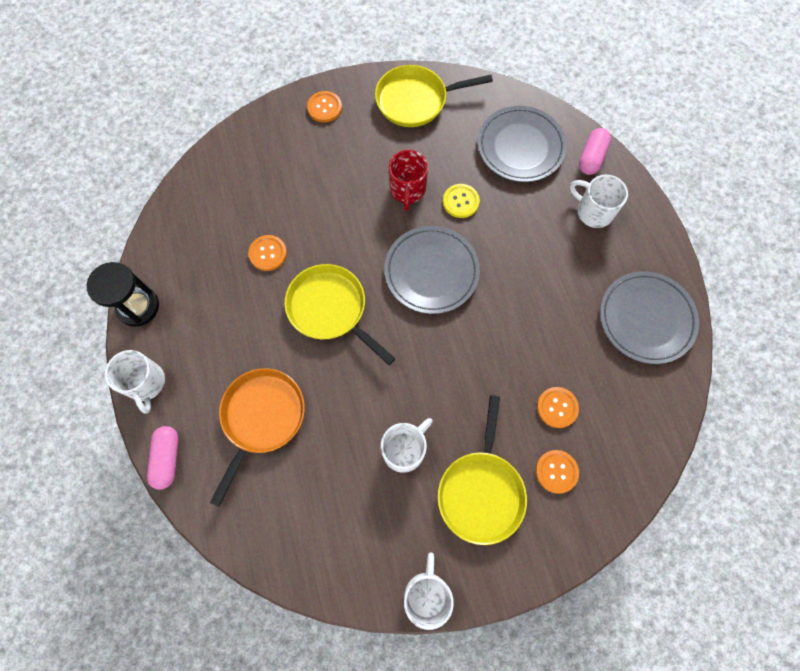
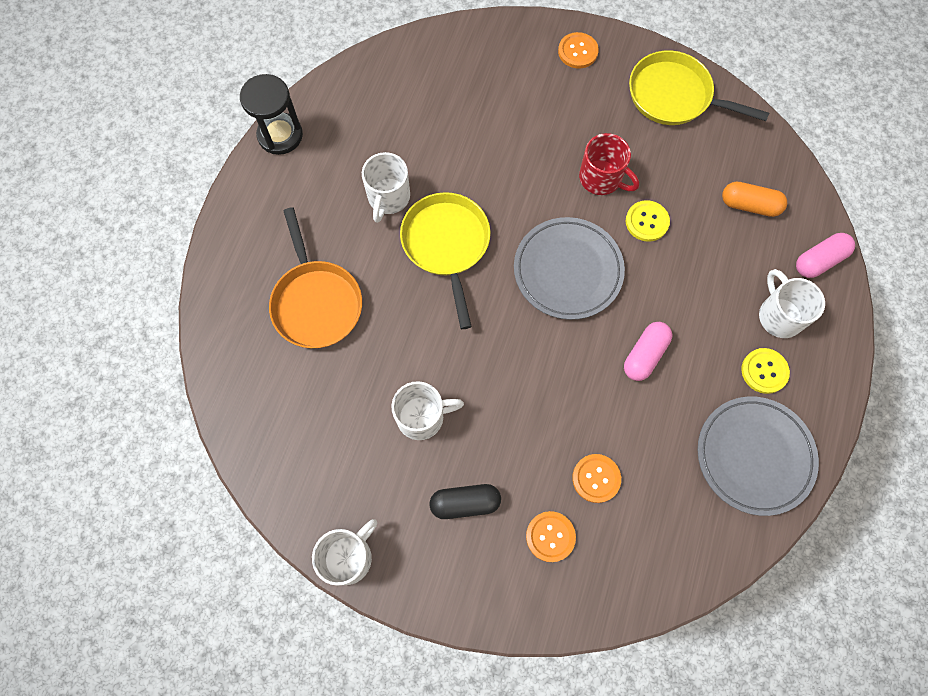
camera: 35 degrees right, 0 degrees up
white mug [105,350,165,414] -> white mug moved to [362,152,410,223]
pink capsule [147,426,179,490] -> pink capsule moved to [624,322,672,381]
orange pan [210,368,305,507] -> orange pan turned 105 degrees clockwise [269,207,362,348]
orange button [248,235,287,271] -> none
red mug [389,150,428,211] -> red mug turned 90 degrees counterclockwise [579,133,639,195]
yellow pan [438,395,527,545] -> black capsule [430,484,501,519]
grey plate [478,106,567,182] -> orange capsule [722,182,787,217]
none -> yellow button [741,348,790,394]

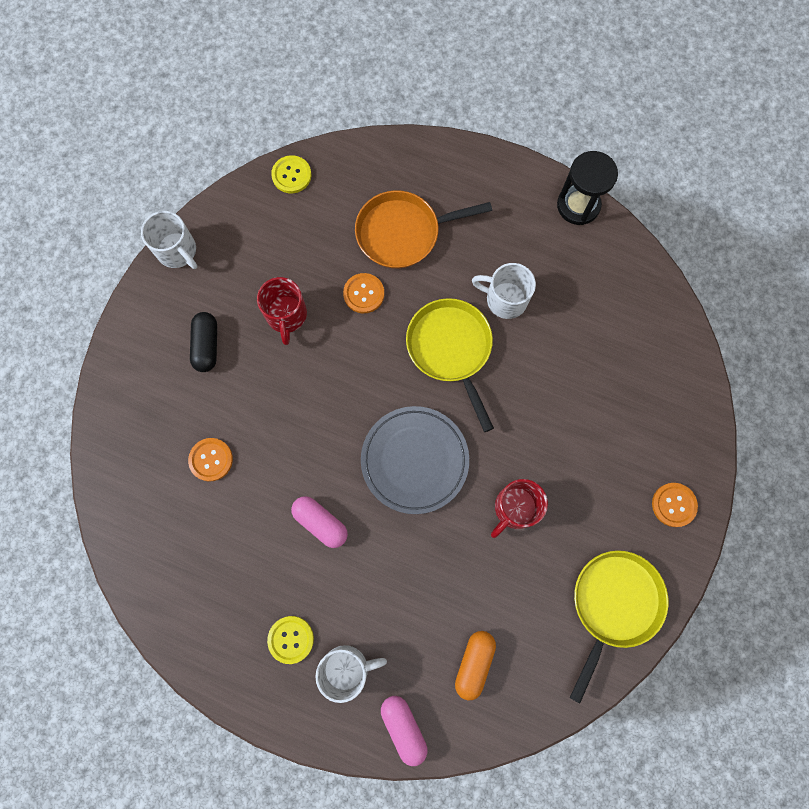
camera: 95 degrees right, 5 degrees up
white mug [391,381,464,440] -> red mug [257,277,307,345]
yellow pan [400,192,490,329] -> yellow pan turned 105 degrees counterclockwise [406,298,494,432]
orange button [526,511,576,562] -> orange button moved to [343,273,384,313]
yellow button [626,200,670,242] -> yellow button moved to [271,155,312,193]
grey plate [698,397,819,516] -> none

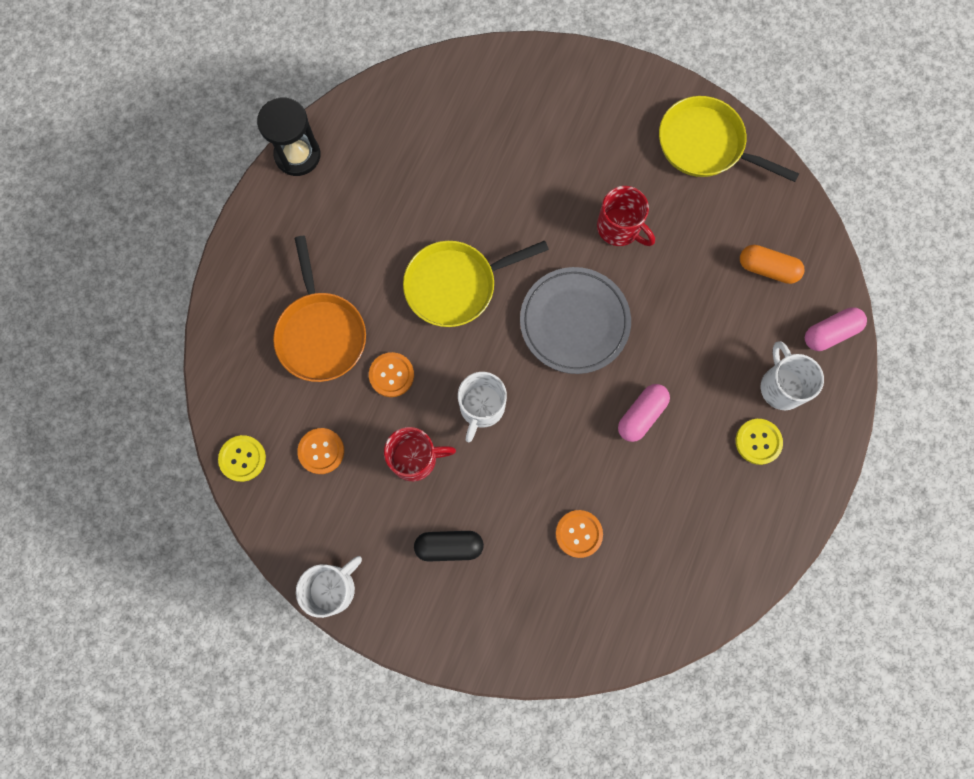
camera: 90 degrees left, 0 degrees up
white mug [472,263,536,319] -> white mug moved to [458,372,507,442]
orange button [652,483,698,527] -> orange button moved to [297,428,344,474]

